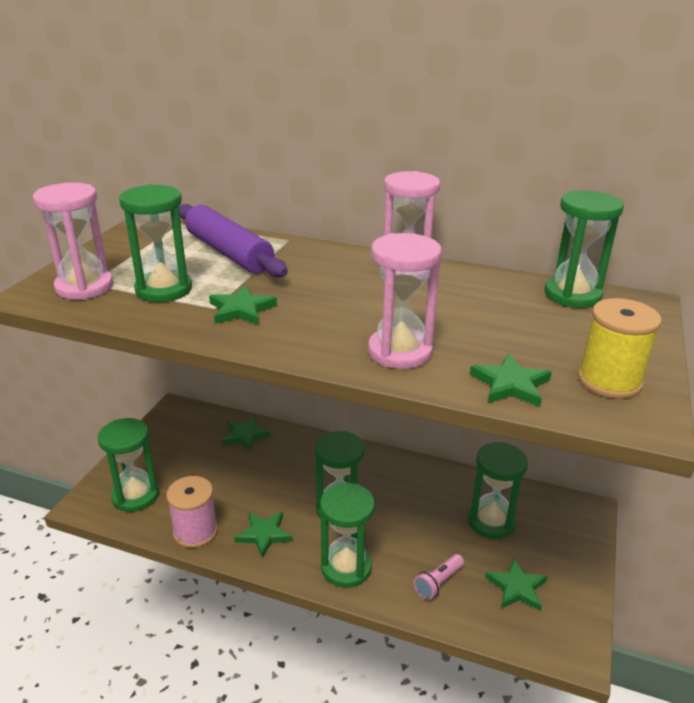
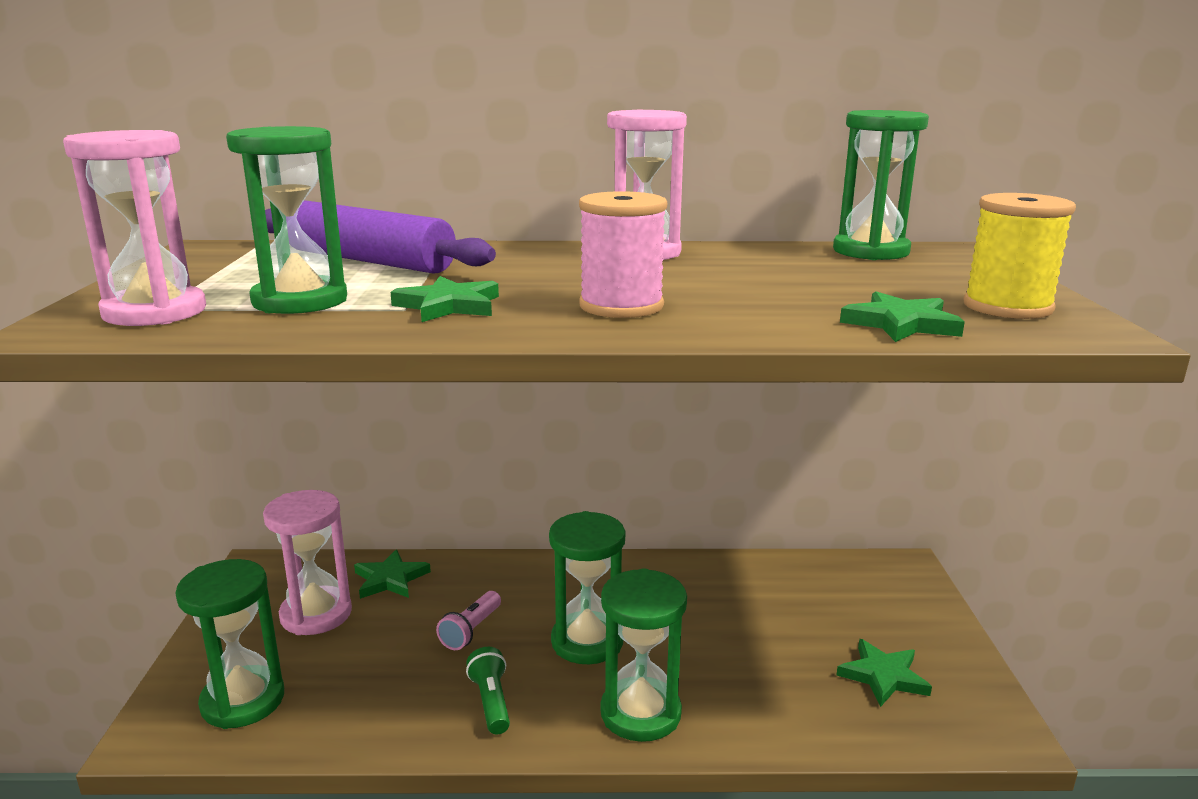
camera: 20 degrees left, 10 degrees down
pink spool [166,476,218,548] -> pink spool moved to [579,191,667,318]
green star [234,512,292,558] -> green flashlight [466,647,510,734]
pink hourglass [368,233,442,369] -> pink hourglass moved to [263,490,352,635]
pink flashlight [413,554,464,600] -> pink flashlight moved to [436,591,501,650]
green hourglass [468,442,528,539] -> none

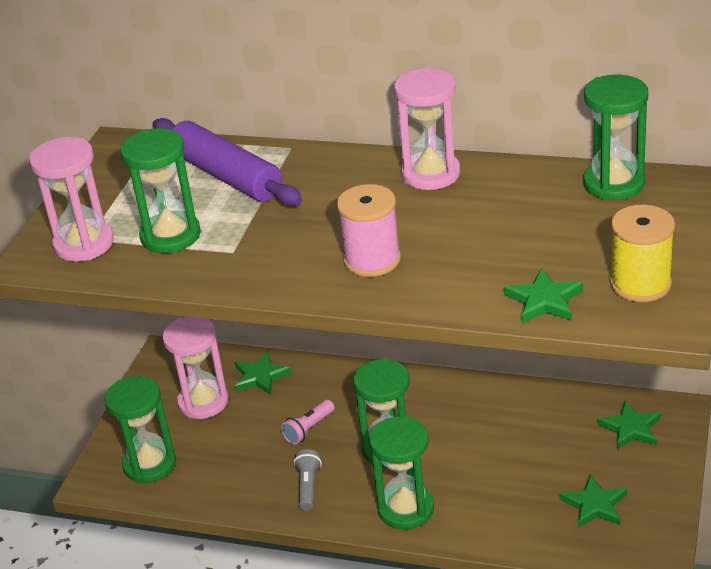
camera: 20 degrees right, 15 degrees up
green star [391,276,499,322] -> green star moved to [598,401,661,449]
green flashlight [466,647,510,734] -> grey flashlight [293,449,322,511]

